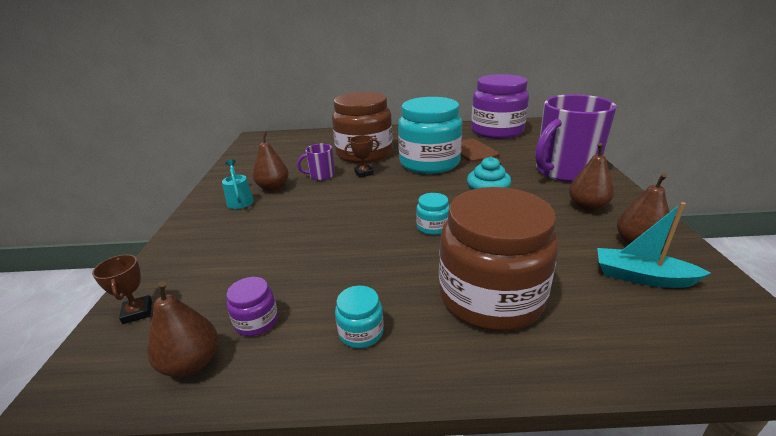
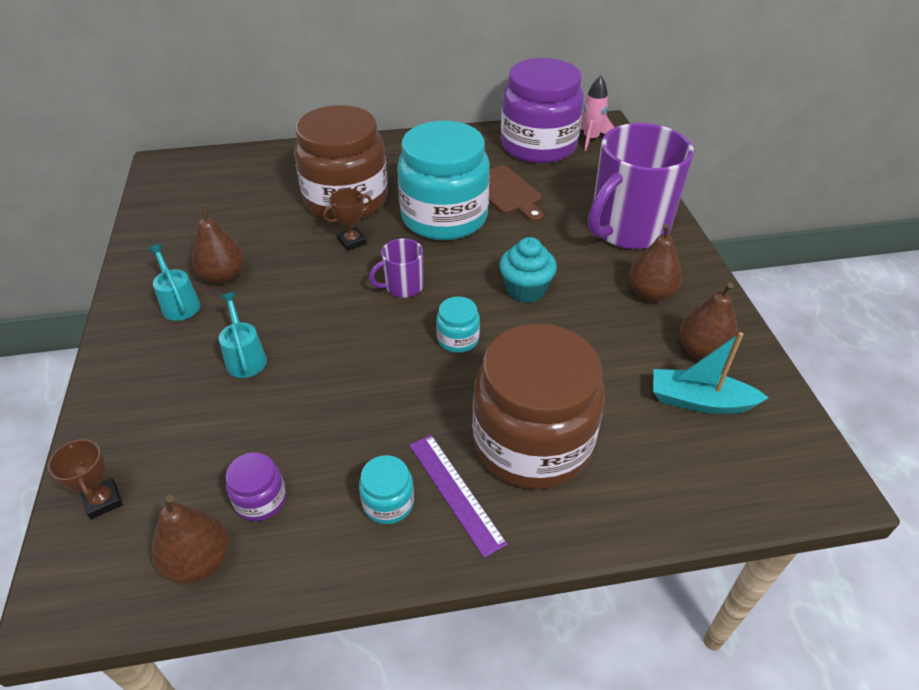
camera: 10 degrees left, 15 degrees up
purple mug [297,144,335,180] -> purple mug moved to [369,239,424,298]
none -> turquoise watering can [219,292,267,378]
none -> purple ruler [409,435,507,558]
none -> pink rocket [580,75,614,151]

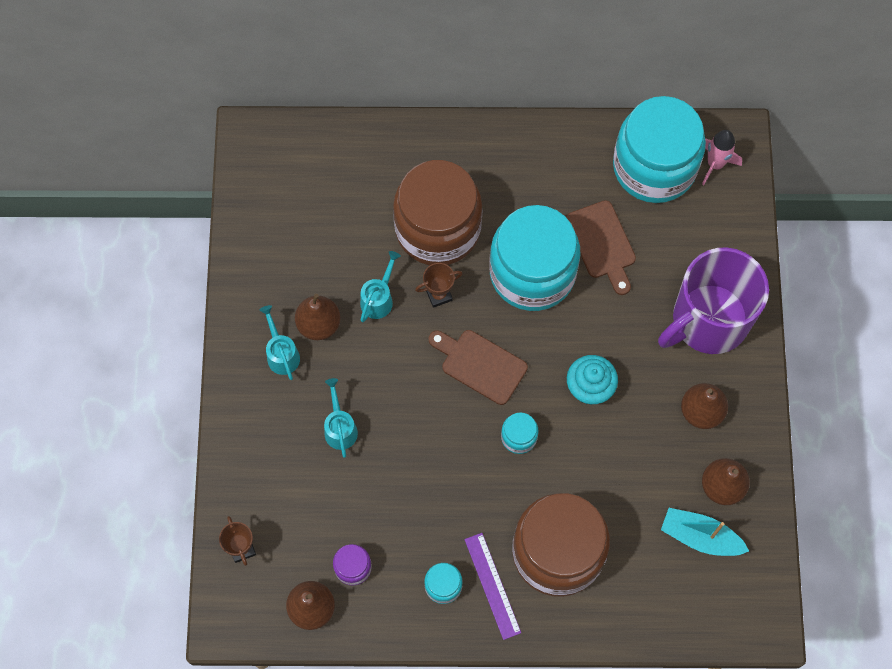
camera: 10 degrees right, 25 degrees up
purple mug [369,239,424,298] -> brown cutting board [429,330,528,405]
purple jar [501,58,584,163] -> turquoise jar [613,96,706,203]
none -> turquoise watering can [360,251,401,322]

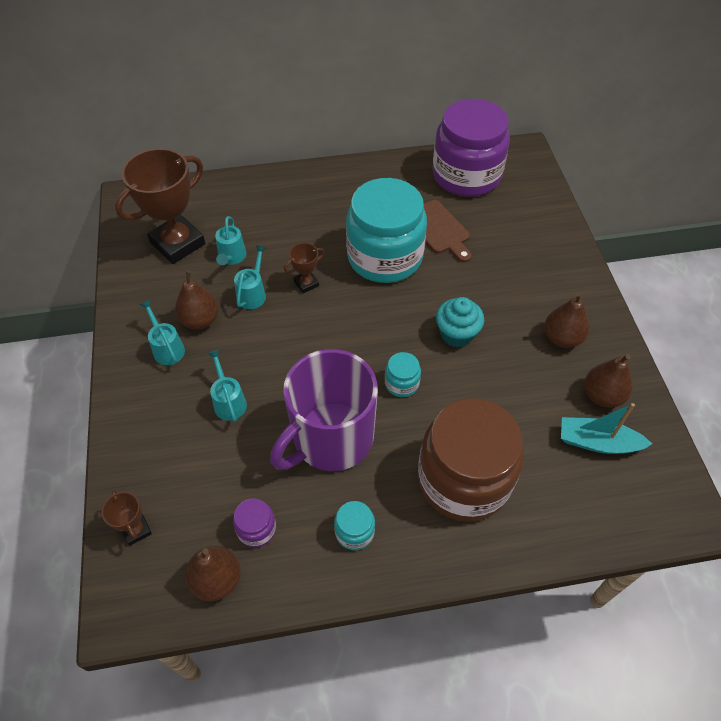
camera: 10 degrees left, 15 degrees down
brown jar [393,160,482,265] -> none
brown cutting board [429,330,528,405] -> none
purple ruler [464,533,521,640] -> none
turquoise jar [613,96,706,203] -> purple jar [433,99,510,197]
purple mug [658,247,769,354] -> purple mug moved to [270,349,378,471]
pink rocket [702,130,742,185] -> none
none -> brown trophy [115,148,205,264]
none -> turquoise watering can [215,216,247,265]

